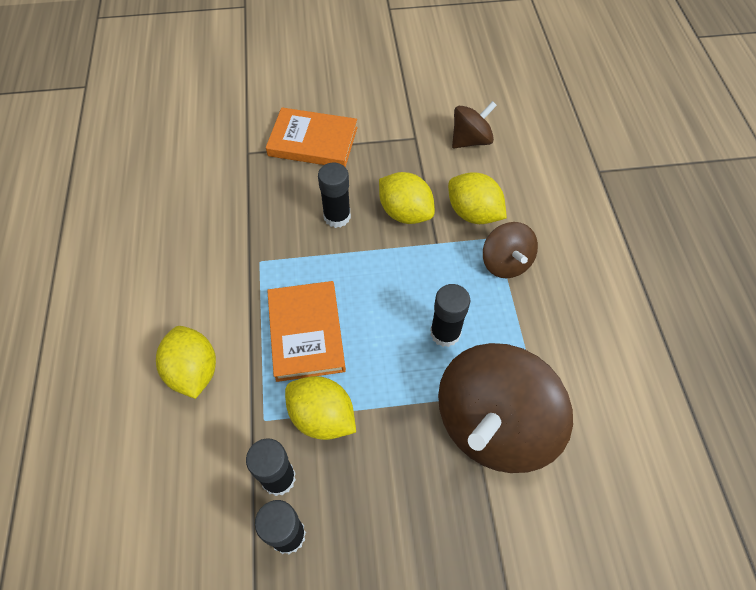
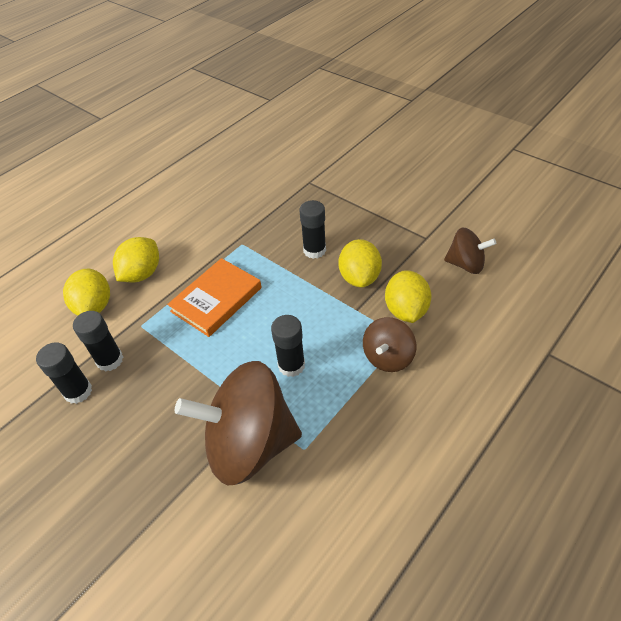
camera: 50 degrees right, 10 degrees down
orange book [266,108,358,167] -> none
yellow lemon [285,376,356,440] -> yellow lemon moved to [63,269,110,315]

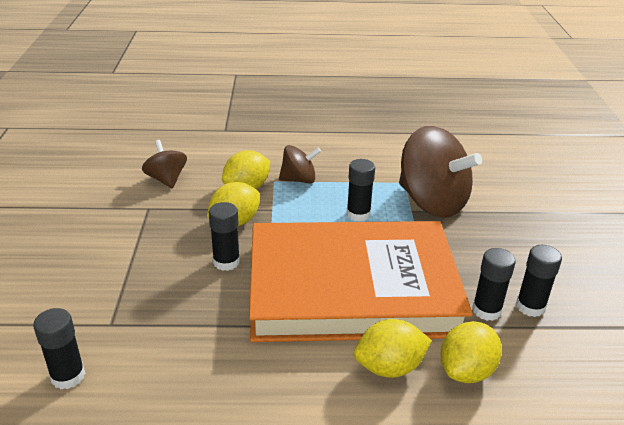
camera: 135 degrees left, 15 degrees down
orange book [167,258,262,337] -> orange book [249,221,473,342], size x2.28
none -> black glue stick [33,308,85,389]

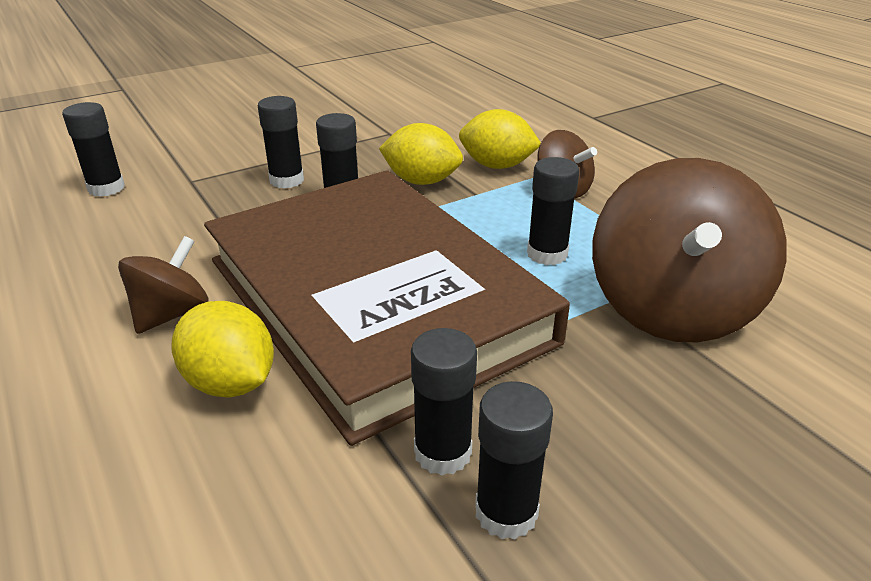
camera: 60 degrees right, 0 degrees up
brown spinning top [142,140,187,189] -> brown spinning top moved to [118,236,209,334]
orange book [249,221,473,342] -> brown book [204,170,570,446]
yellow lemon [440,321,502,383] -> none
none -> black glue stick [258,96,304,189]

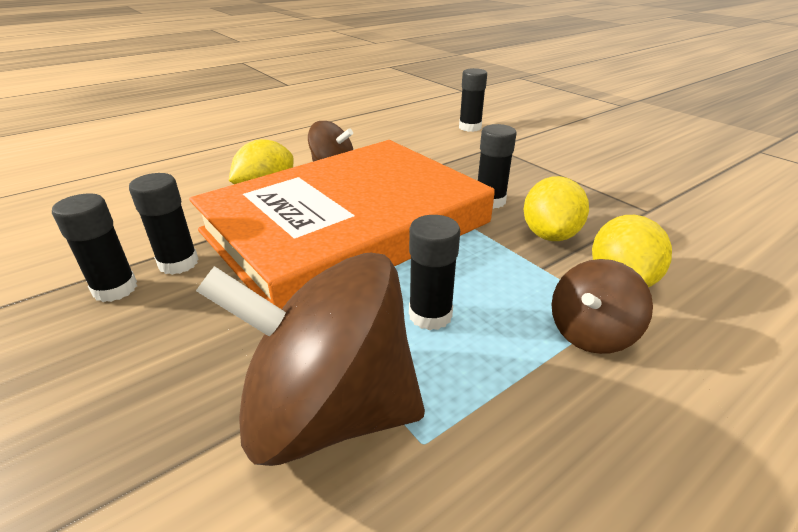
camera: 85 degrees right, 0 degrees up
brown book [204,170,570,446] -> orange book [189,140,495,309]
black glue stick [258,96,304,189] -> none

